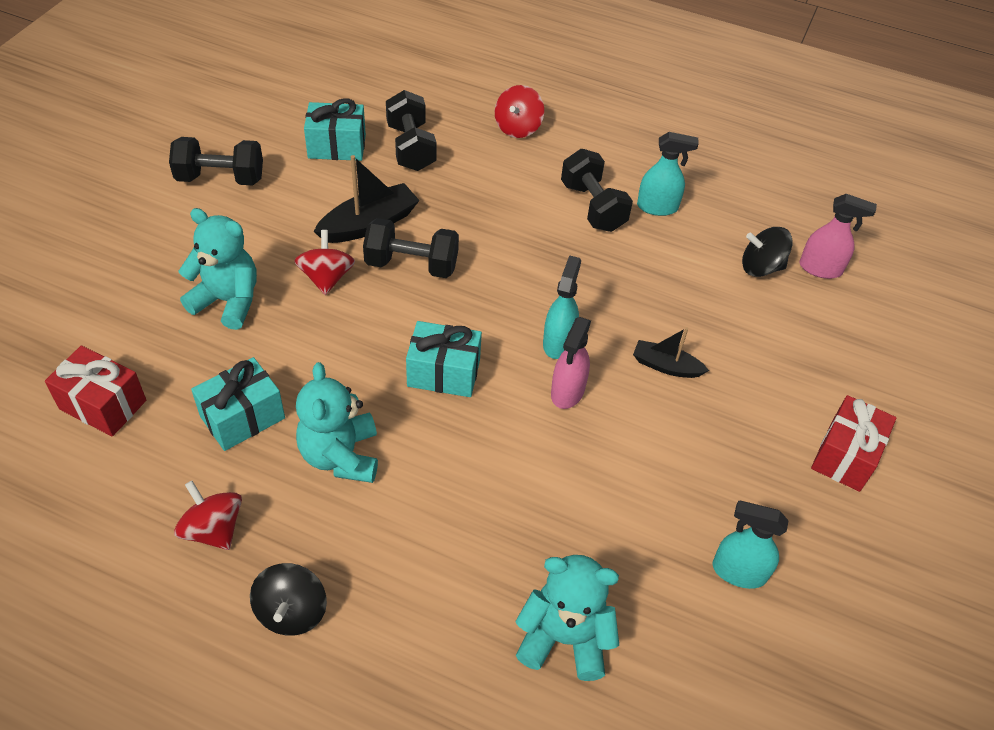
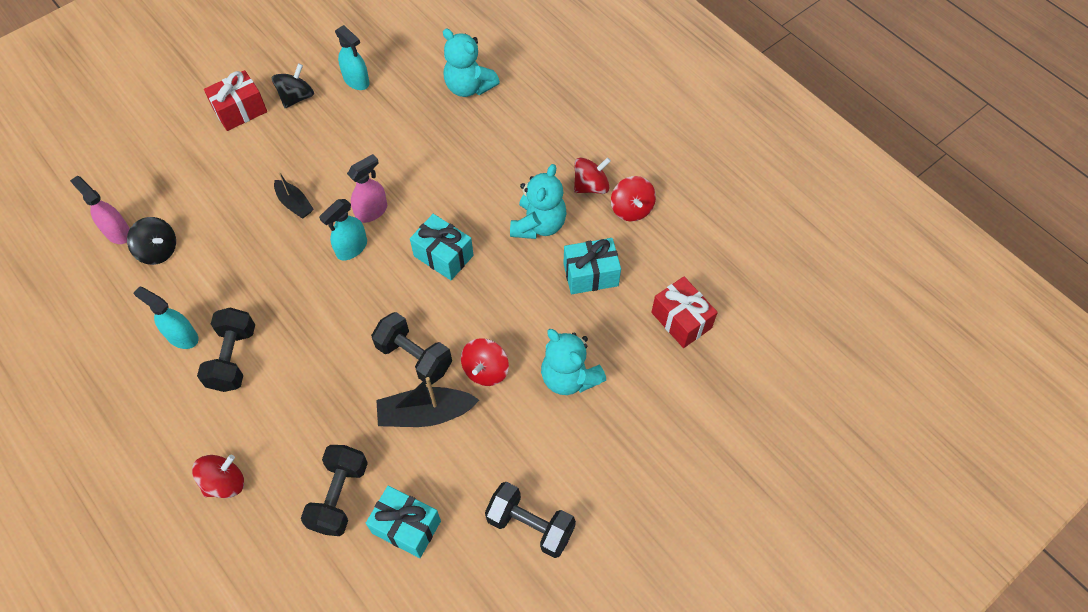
camera: 150 degrees left, 10 degrees up
black spinning top [250,563,327,636] -> black spinning top moved to [272,63,314,108]
none -> red spinning top [574,157,611,194]

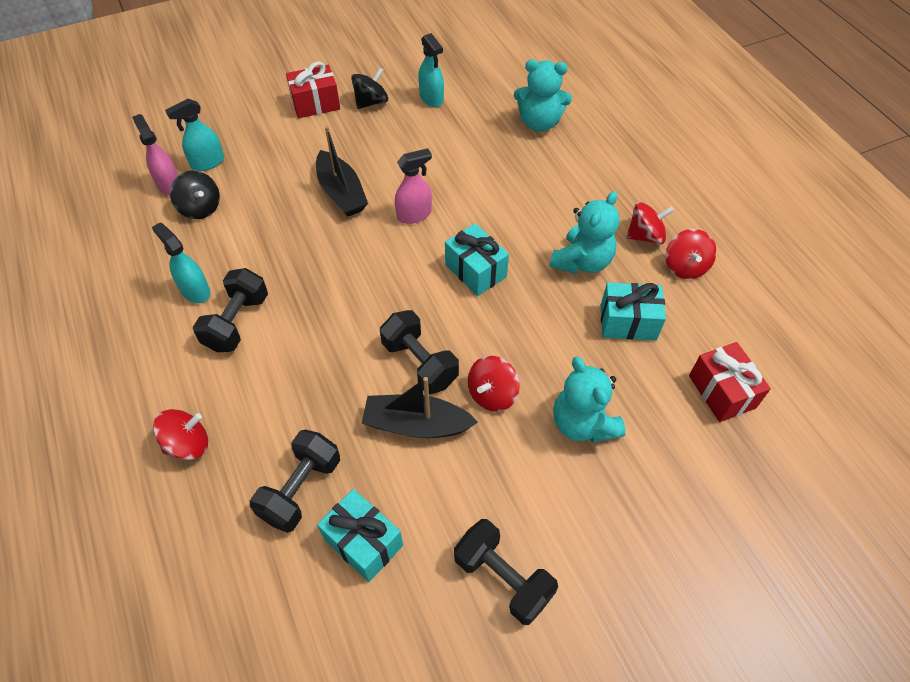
camera: 15 degrees right, 5 degrees down
black boat [274,172,313,218] -> black boat [316,126,368,217], size x1.62
turquoise spray bottle [319,199,367,260] -> turquoise spray bottle moved to [165,99,224,171]
turquoise teddy bear [443,29,500,97] -> turquoise teddy bear turned 45 degrees counterclockwise [514,59,572,132]

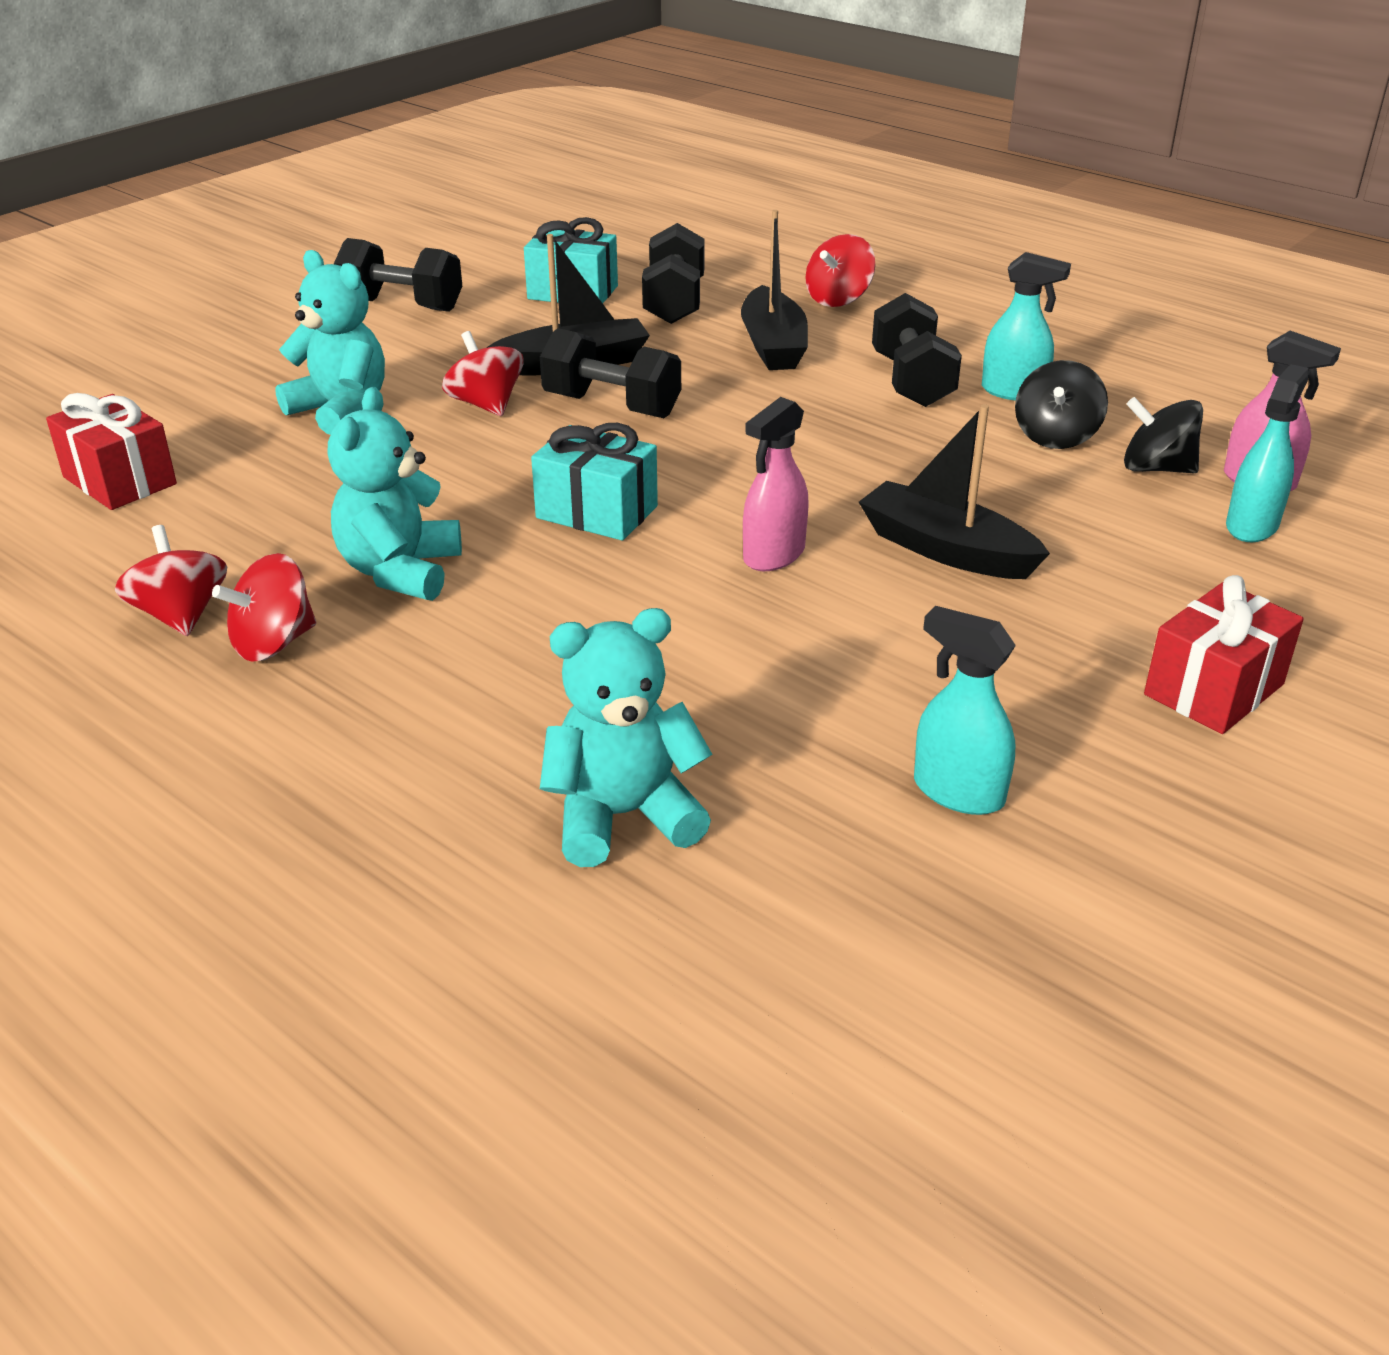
camera: 155 degrees right, 20 degrees down
black spinning top [351,68,388,109] -> black spinning top moved to [1015,360,1108,449]
red spinning top [468,356,520,412] -> red spinning top turned 45 degrees counterclockwise [442,331,524,416]
turquoise gift [601,282,666,340] -> none
none -> black boat [741,210,808,370]

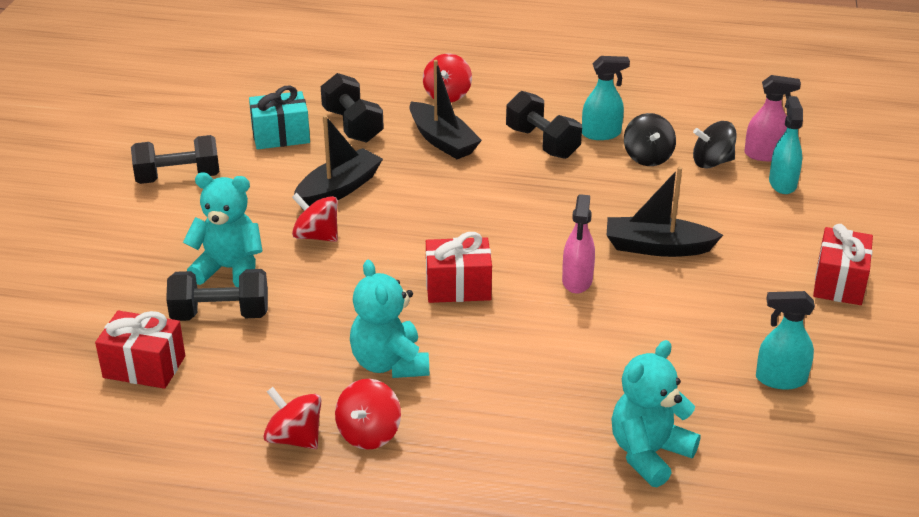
camera: 30 degrees left, 0 degrees up
turquoise gift [531,423,658,540] -> red gift [426,232,492,303]
black dumbbell [540,328,681,418] -> black dumbbell moved to [166,269,268,321]

